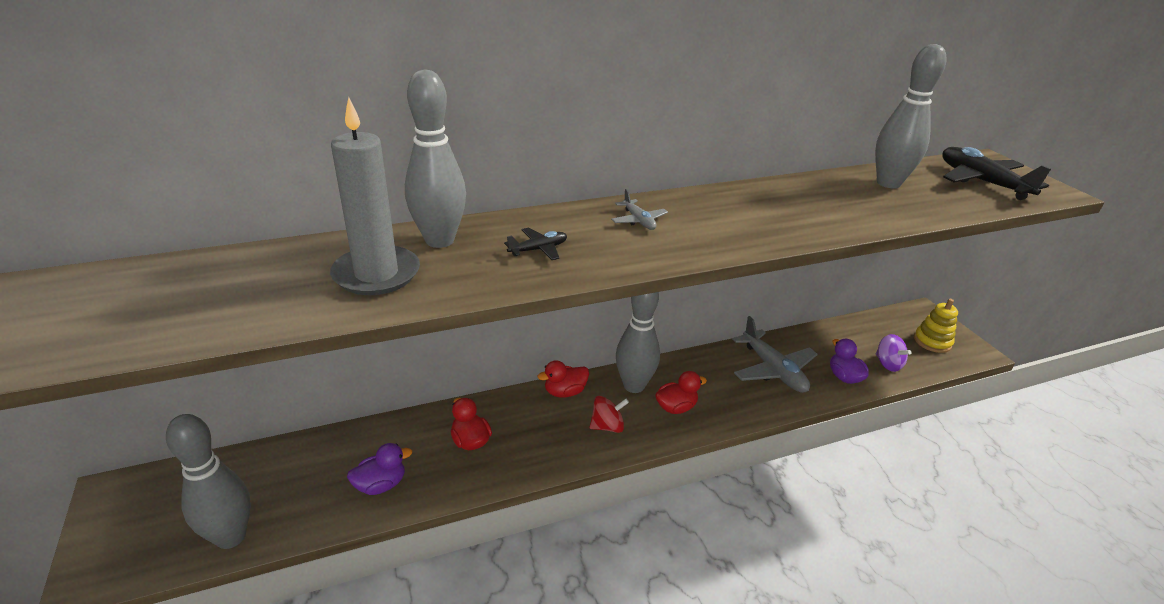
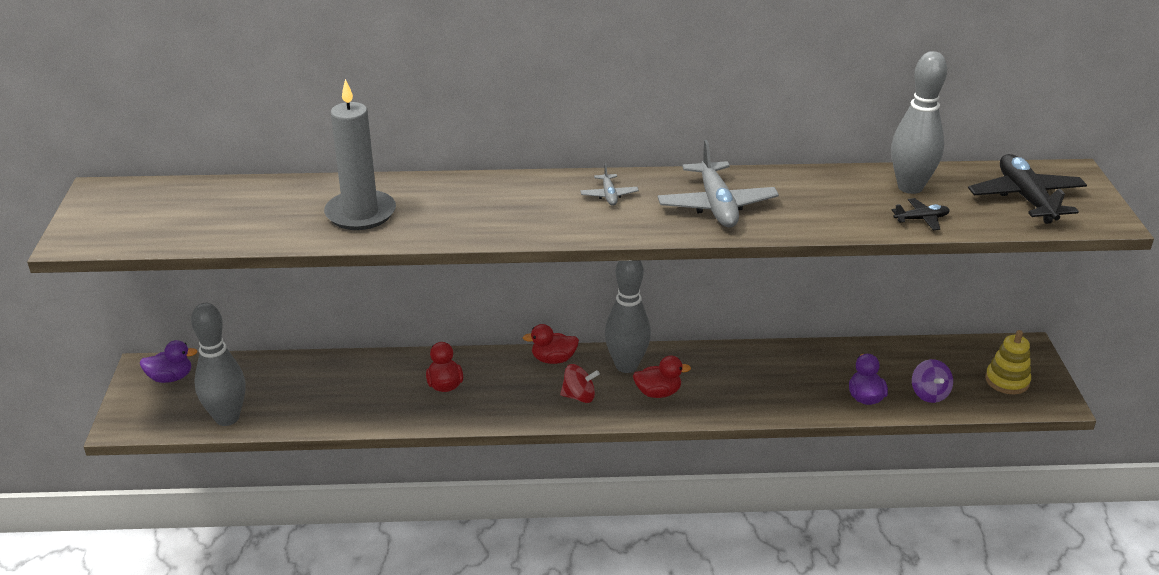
camera: 20 degrees right, 0 degrees up
purple duck [347,443,412,495] -> purple duck moved to [140,340,198,383]
grey bowling pin [405,70,466,248] -> none
black plane [504,227,567,260] -> black plane moved to [892,198,950,230]
grey plane [732,316,818,393] -> grey plane moved to [658,140,779,227]

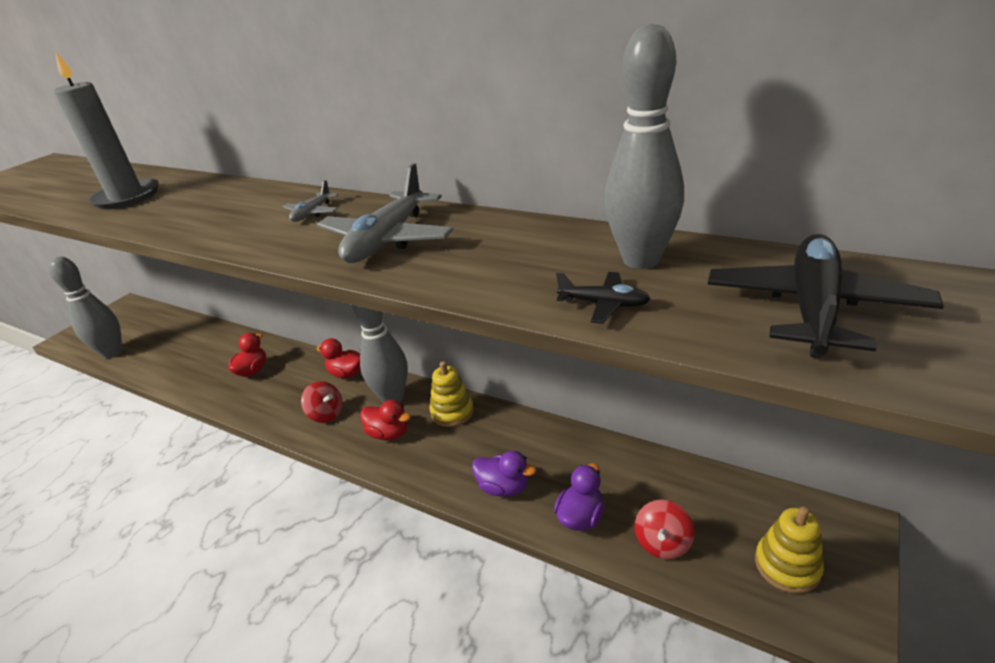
camera: 35 degrees right, 0 degrees up
purple duck [140,340,198,383] -> purple duck moved to [472,450,536,497]
purple spinning top [912,359,953,403] -> red spinning top [635,500,695,559]
none -> yellow stacking toy [430,361,474,427]

